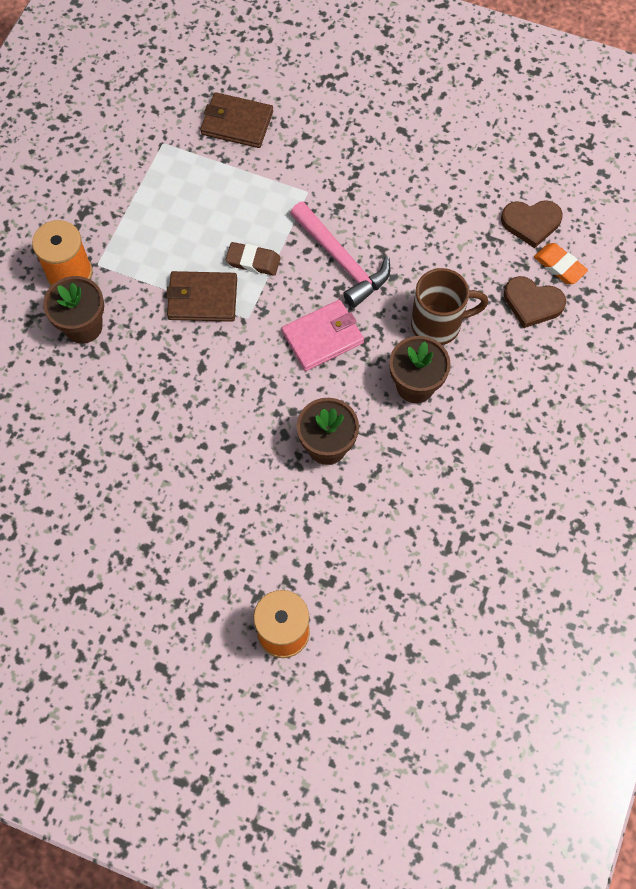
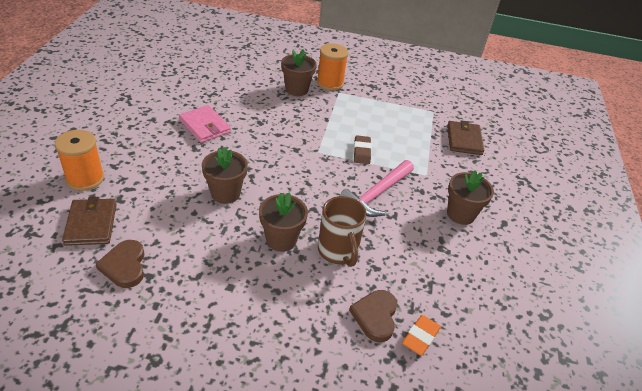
camera: 75 degrees right, 25 degrees down
brown wallet [166,271,237,322] -> brown wallet moved to [62,197,117,246]
pink wallet [282,300,364,371] -> pink wallet moved to [179,105,231,143]
brown heart [501,200,563,248] -> brown heart moved to [96,240,144,288]
none -> brown flower pot [447,170,494,225]

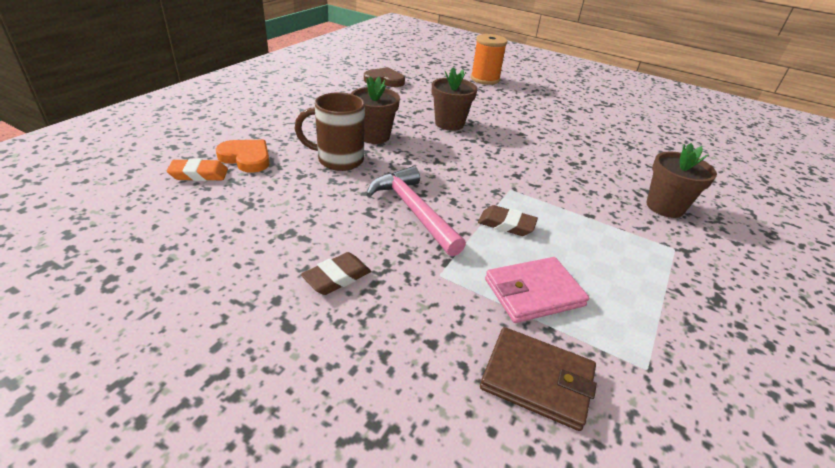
camera: 110 degrees right, 5 degrees down
brown wallet [62,197,117,246] -> none
pink wallet [179,105,231,143] -> pink wallet moved to [485,257,589,323]
orange spool [317,43,348,91] -> none
brown heart [349,290,397,342] -> orange heart [216,140,270,173]
orange eraser [402,315,441,355] -> orange eraser turned 60 degrees counterclockwise [166,159,228,181]
brown flower pot [447,170,494,225] -> brown eraser [301,252,371,295]

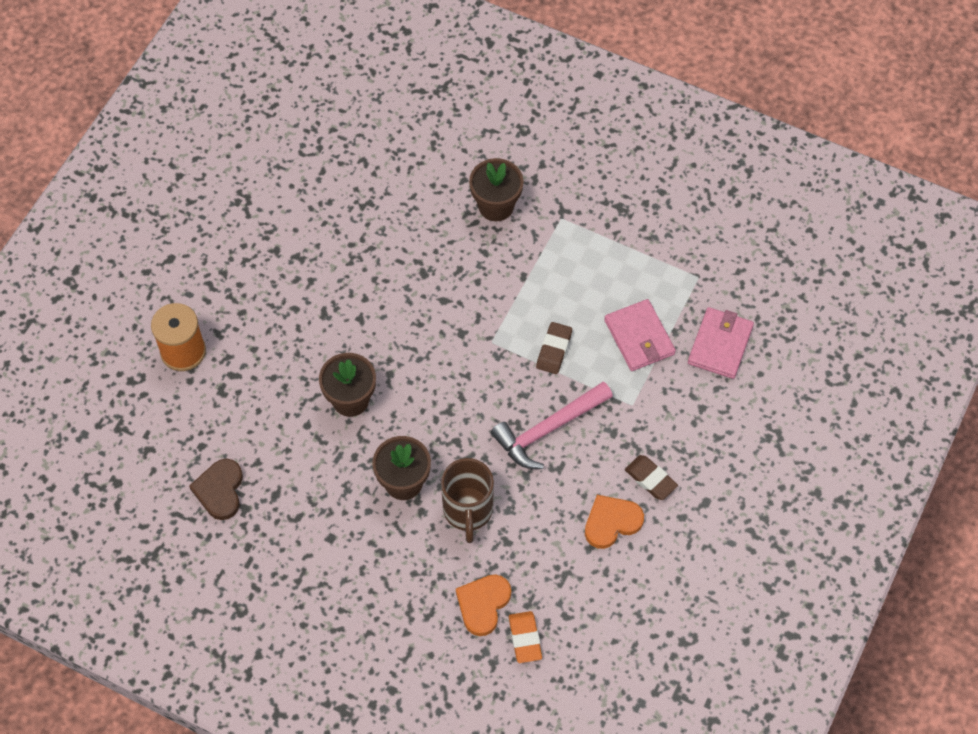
camera: 90 degrees left, 25 degrees up
brown wallet [480,327,597,431] -> pink wallet [688,307,754,379]
none -> orange heart [585,495,644,549]

